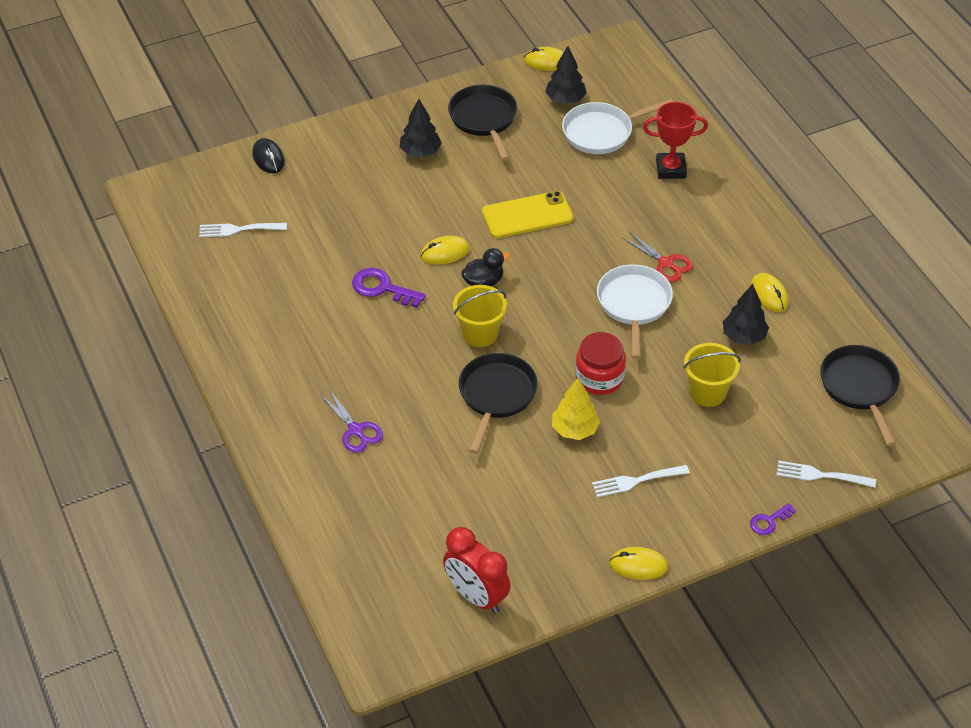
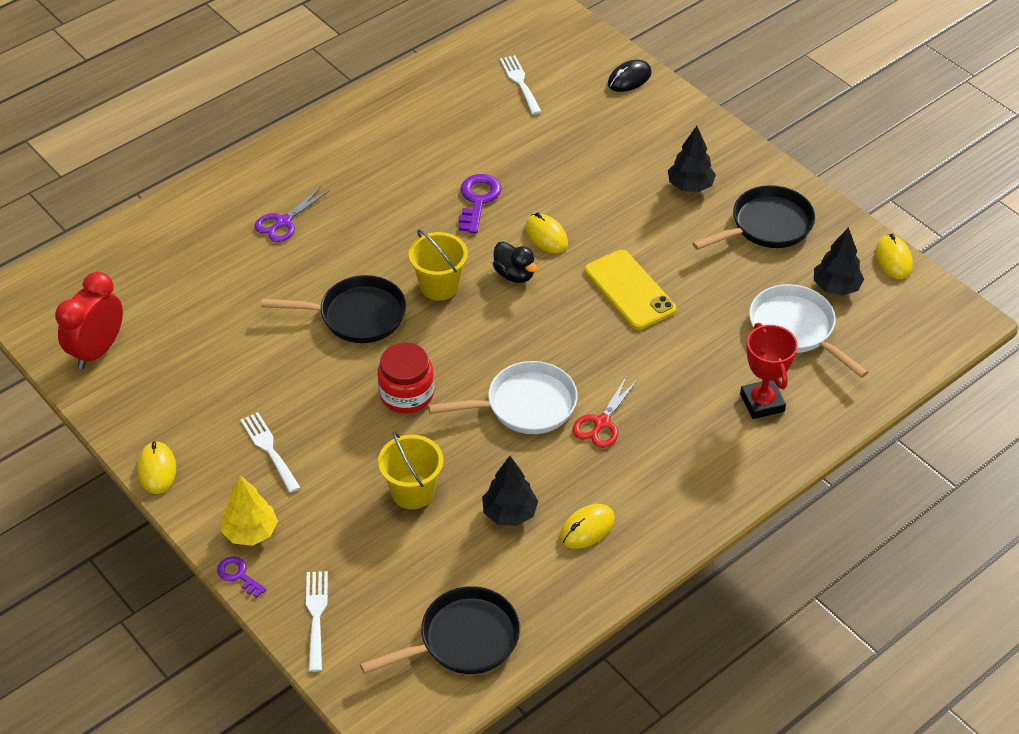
camera: 75 degrees right, 0 degrees up
yellow tree [552,378,600,440] -> yellow tree moved to [221,475,278,546]

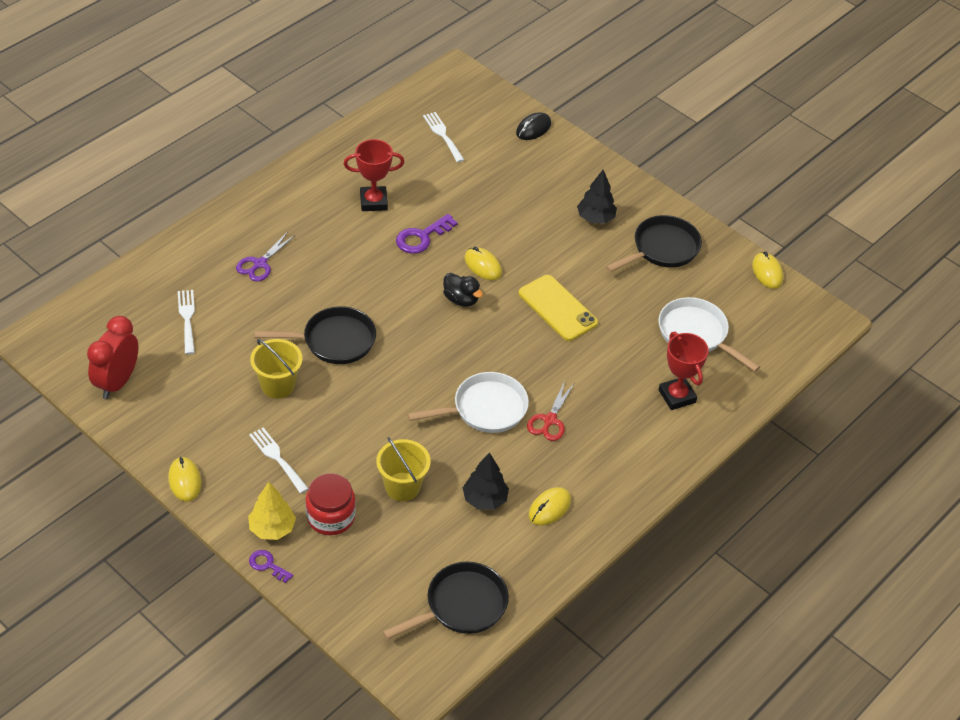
camera: 10 degrees left, 0 degrees up
white fork [306,571,328,672] -> white fork moved to [178,290,195,354]
red jar [377,343,434,413] -> red jar moved to [305,473,356,535]
yellow bucket [408,230,468,301] -> yellow bucket moved to [250,339,302,399]
purple key [458,174,501,233] -> purple key turned 135 degrees counterclockwise [396,214,458,254]
black tree [814,227,864,296] -> none
none -> red trophy [344,139,404,211]

